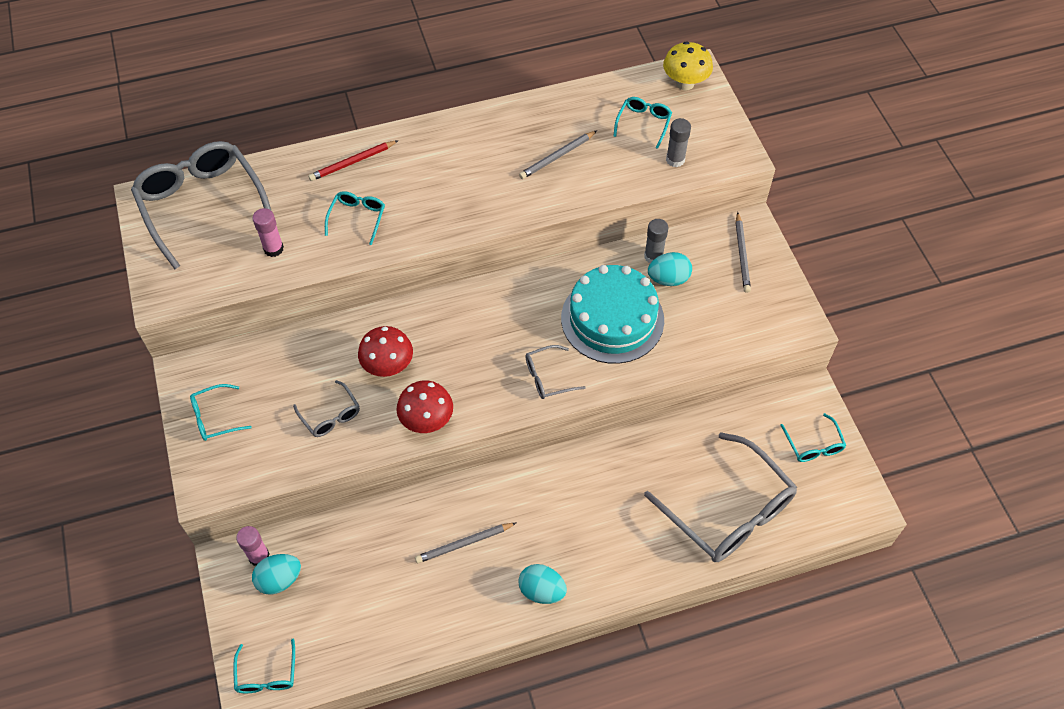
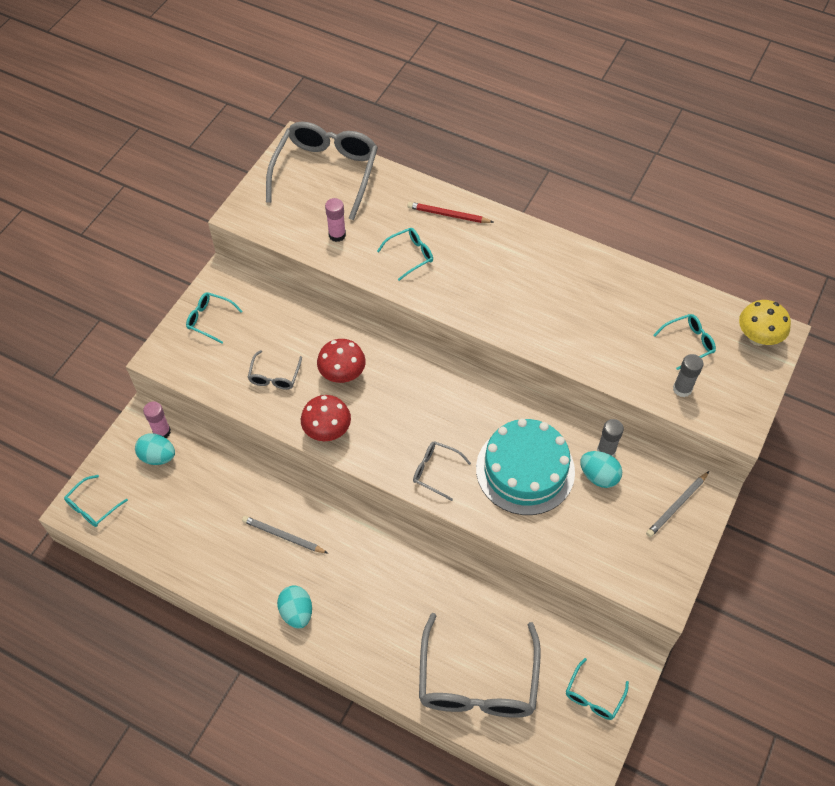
camera: 45 degrees right, 0 degrees up
grey pencil [519,131,597,179] -> none

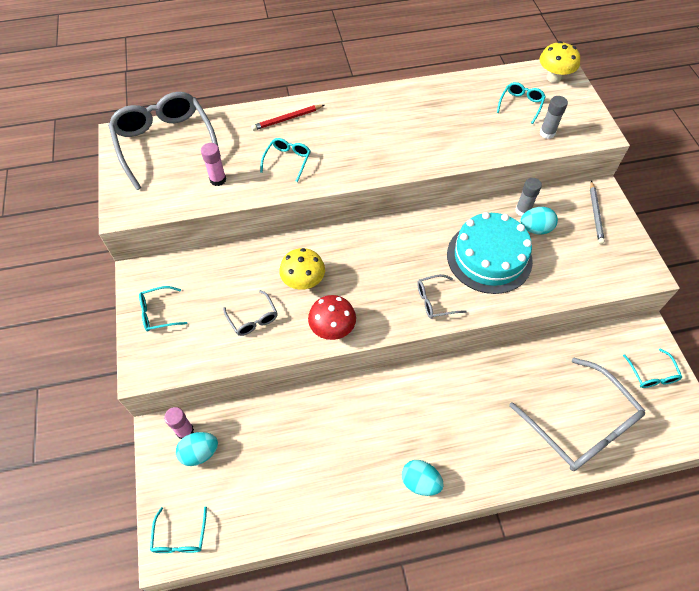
camera: 40 degrees left, 0 degrees up
grey pencil [242,516,328,553] -> none
red mushroom [317,339,366,383] -> yellow mushroom [279,248,325,290]

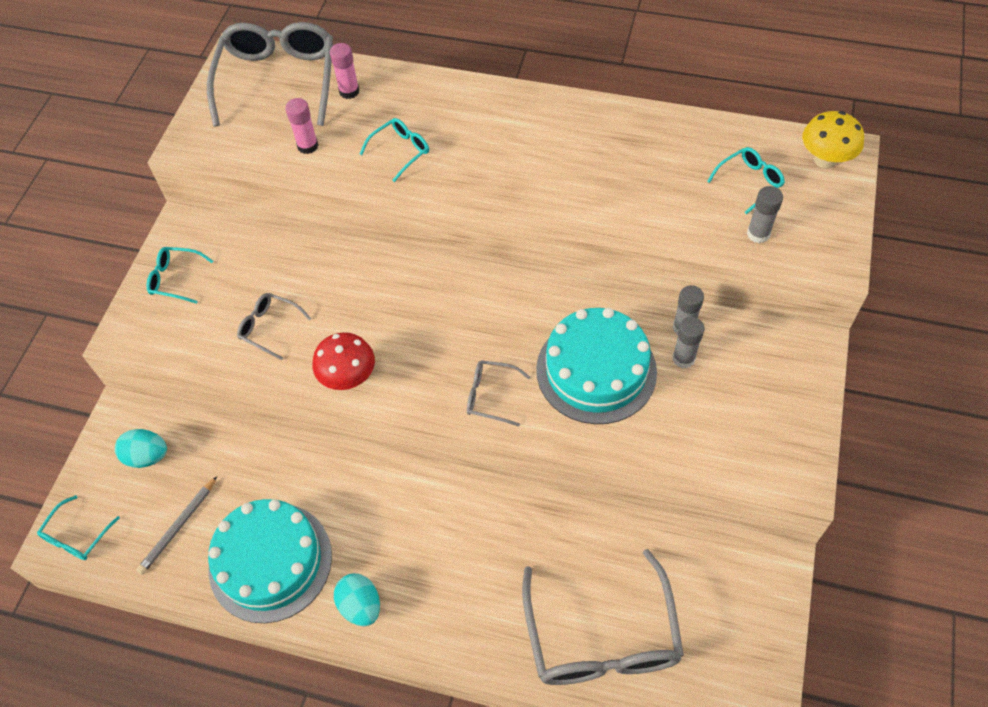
camera: 30 degrees right, 0 degrees up
pink glue stick [164,407,194,439] -> pink glue stick moved to [330,43,360,99]
grey glasses [223,290,278,336] -> grey glasses turned 120 degrees clockwise [237,293,311,360]
red pencil [251,105,324,131] -> none
yellow mushroom [279,248,325,290] -> none
turquoise egg [520,207,558,234] -> grey glue stick [672,317,704,369]
grey pencil [590,181,605,244] -> grey pencil moved to [136,476,217,575]
turquoise glasses [623,348,682,388] -> none
none -> turquoise cake [208,499,332,623]

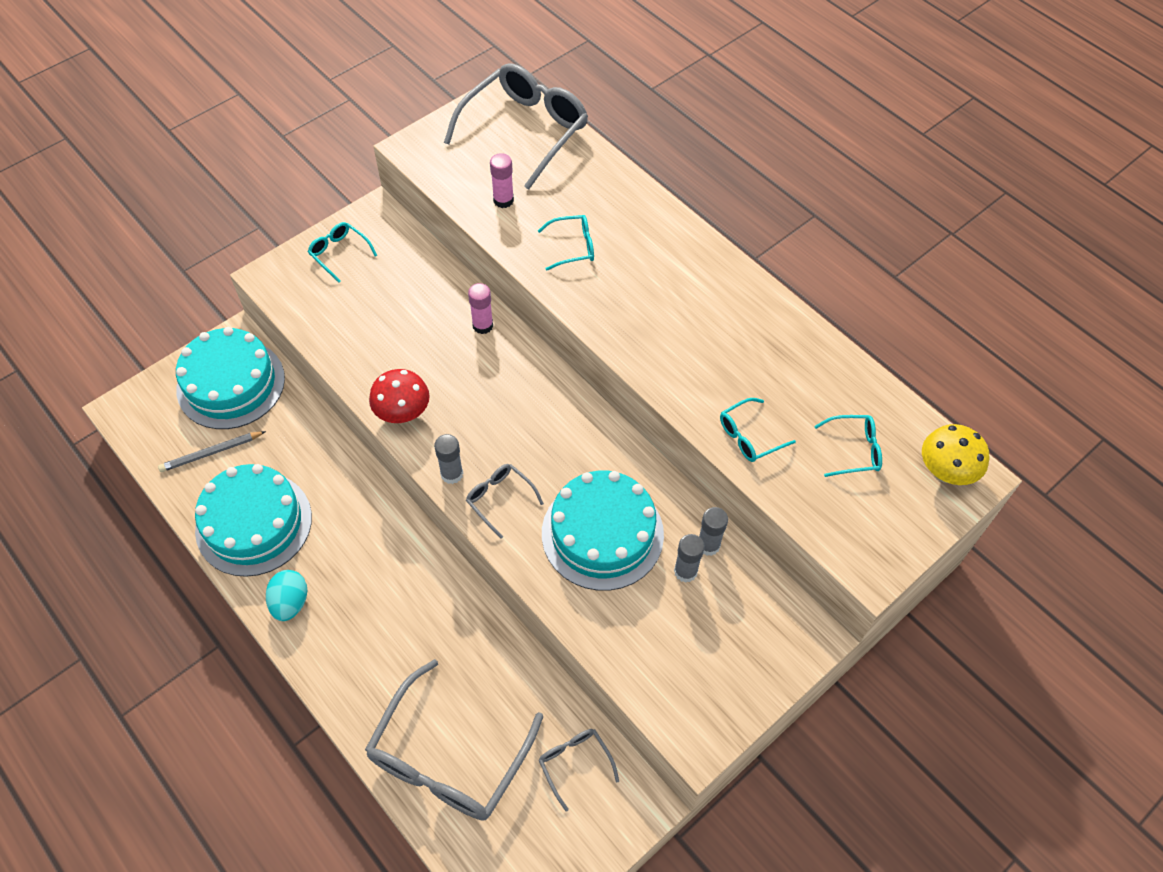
camera: 30 degrees right, 0 degrees up
turquoise glasses [37,495,120,560] -> turquoise glasses moved to [720,398,796,462]
turquoise egg [115,429,167,468] -> turquoise cake [176,327,285,429]
grey glasses [237,293,311,360] -> grey glasses moved to [539,729,619,811]
pink glue stick [330,43,360,99] -> pink glue stick moved to [468,283,493,334]
grey glue stick [747,186,783,243] -> grey glue stick moved to [434,434,463,484]

